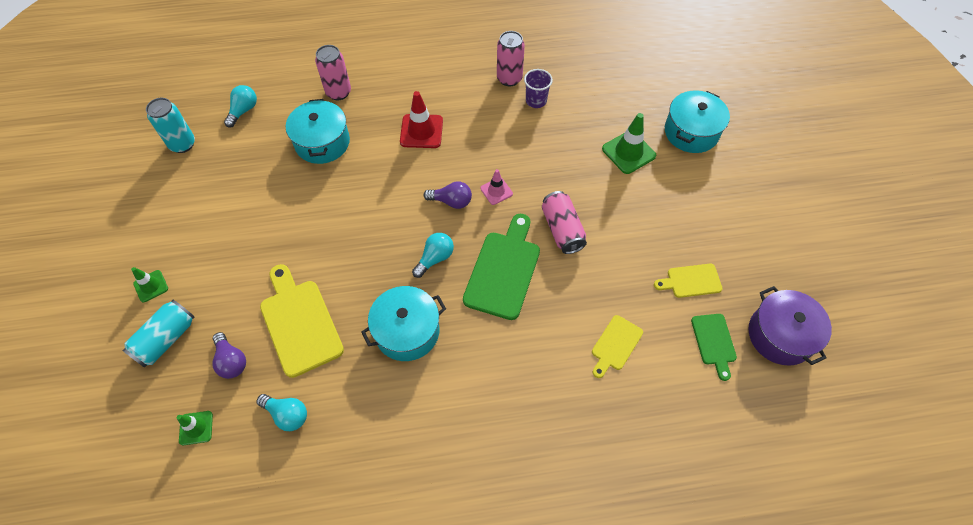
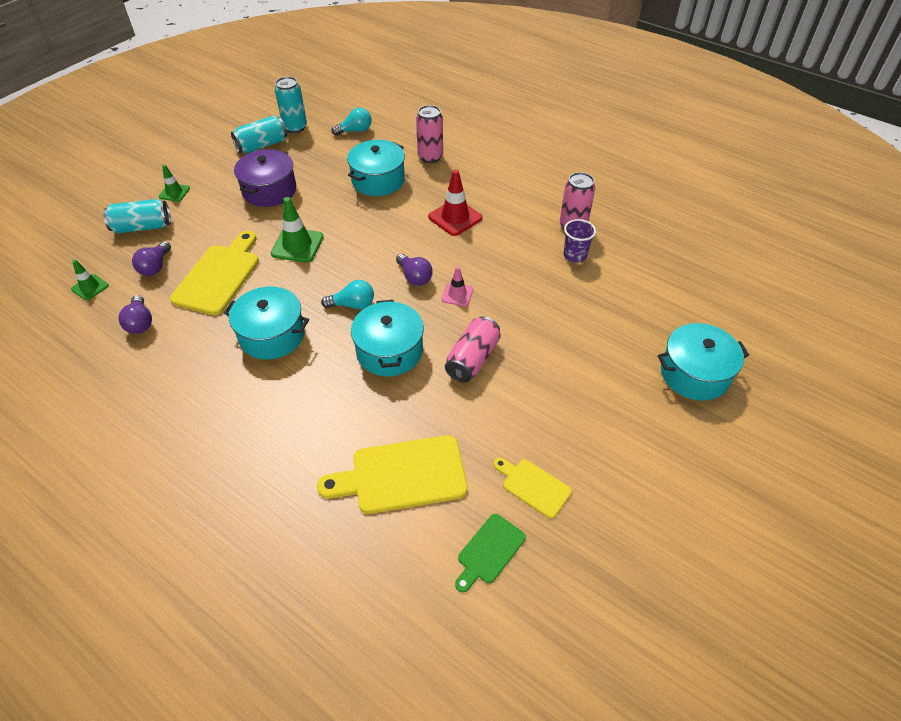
camera: 45 degrees right, 10 degrees down
turquoise light bulb [256,394,307,431] -> purple light bulb [119,295,152,334]
green cutting board [463,214,540,320] -> turquoise pot [351,300,424,376]
yellow cutting board [592,315,643,378] -> yellow cutting board [317,435,468,514], size x1.80
green traffic cone [602,113,656,174] -> green traffic cone moved to [271,197,324,262]
purple pot [748,286,832,366] -> purple pot moved to [234,149,296,207]
none -> turquoise can [231,116,287,153]

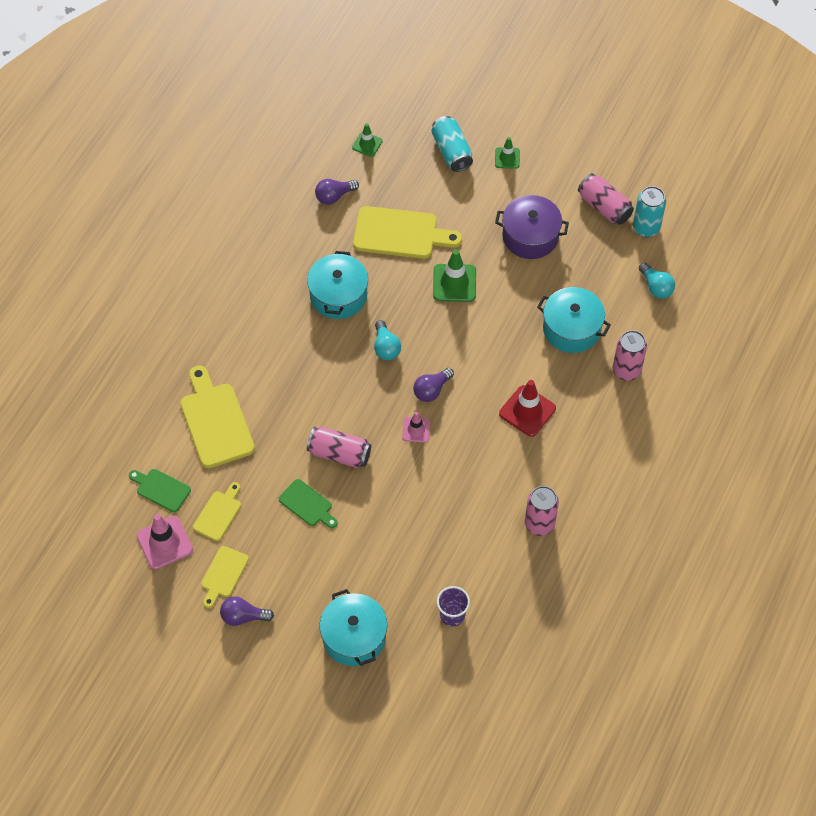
camera: 80 degrees right, 10 degrees up
purple light bulb [132,241,171,276] -> purple light bulb moved to [220,596,274,626]
turquoise can [231,116,287,153] -> pink can [578,173,634,225]
turquoise pot [351,300,424,376] -> none
purple cup [563,219,596,262] -> purple cup moved to [437,586,470,626]
none -> pink traffic cone [136,514,193,569]
none -> yellow cutting board [201,546,249,608]
none -> green cutting board [279,479,338,528]

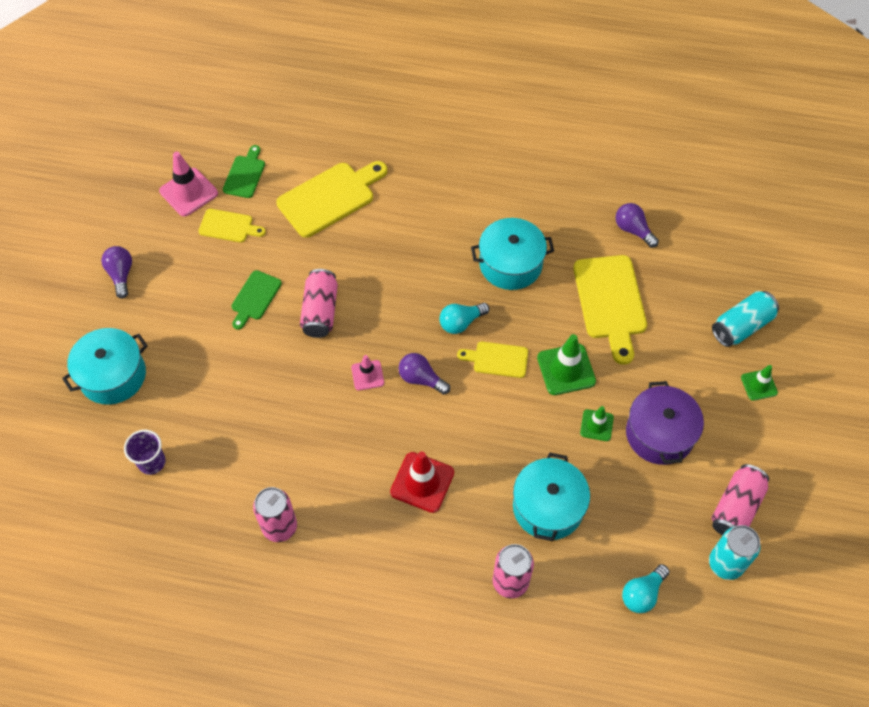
camera: 75 degrees right, 0 degrees up
yellow cutting board [201,546,249,608] -> yellow cutting board moved to [457,342,528,378]
green traffic cone [352,123,383,157] -> green traffic cone moved to [580,406,614,441]

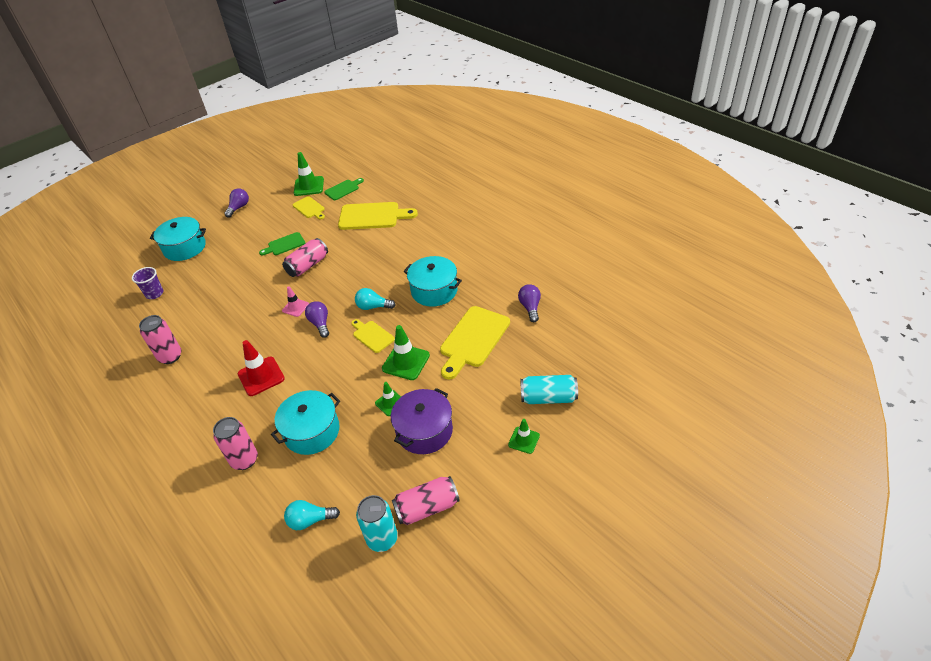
camera: 40 degrees right, 15 degrees down
pink traffic cone [159,152,218,216] -> green traffic cone [294,152,324,196]

